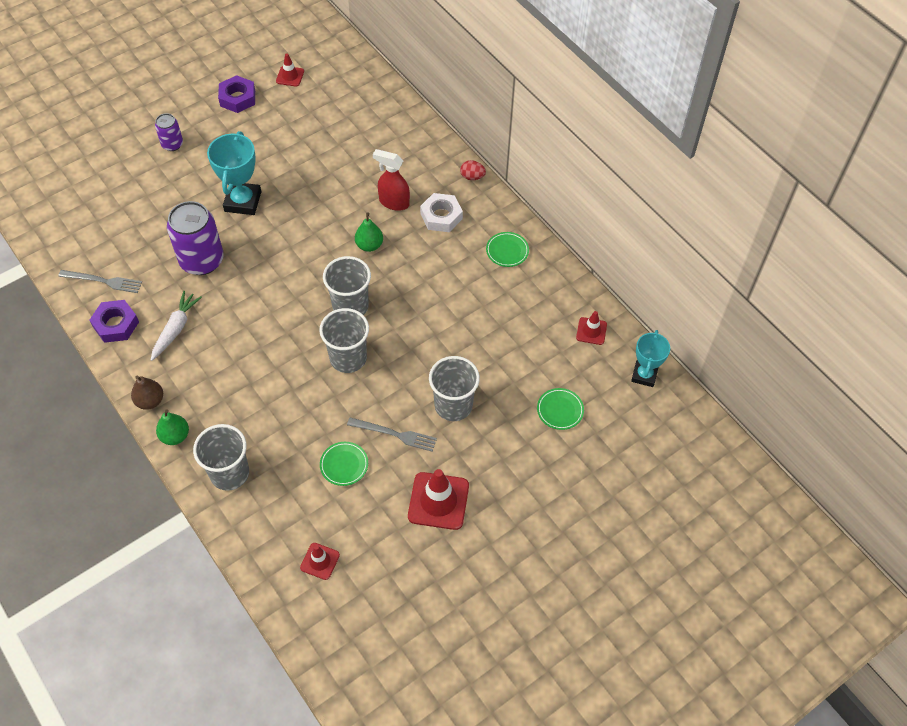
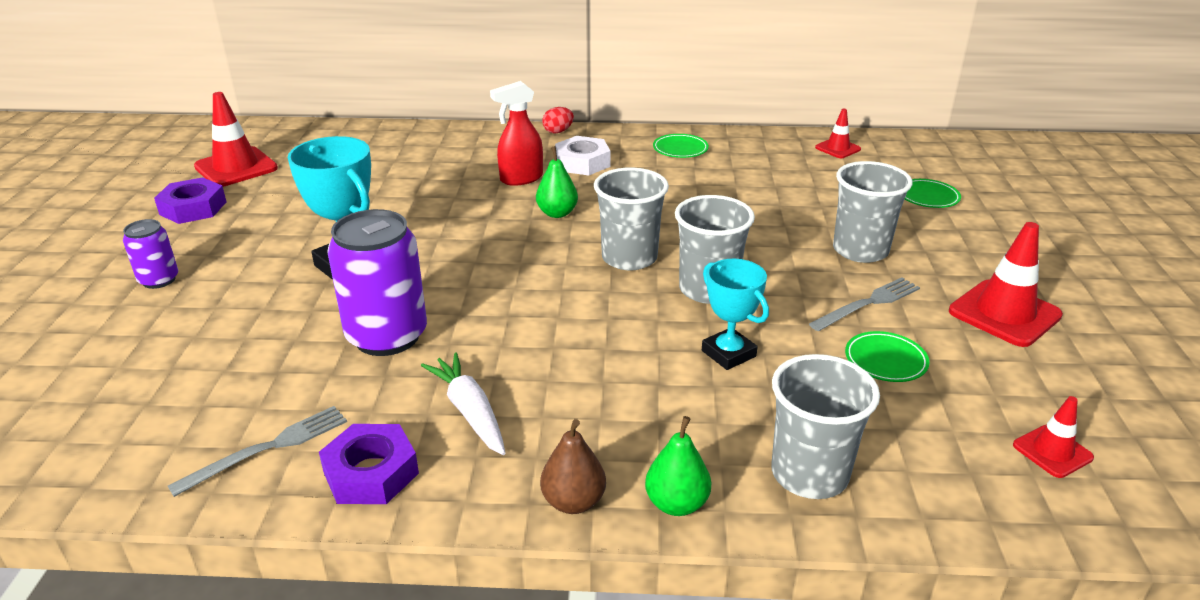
camera: 50 degrees left, 25 degrees down
red traffic cone [276,53,304,87] -> red traffic cone [194,92,278,187], size x1.80
turquoise trophy [631,330,670,387] -> turquoise trophy moved to [702,259,769,370]

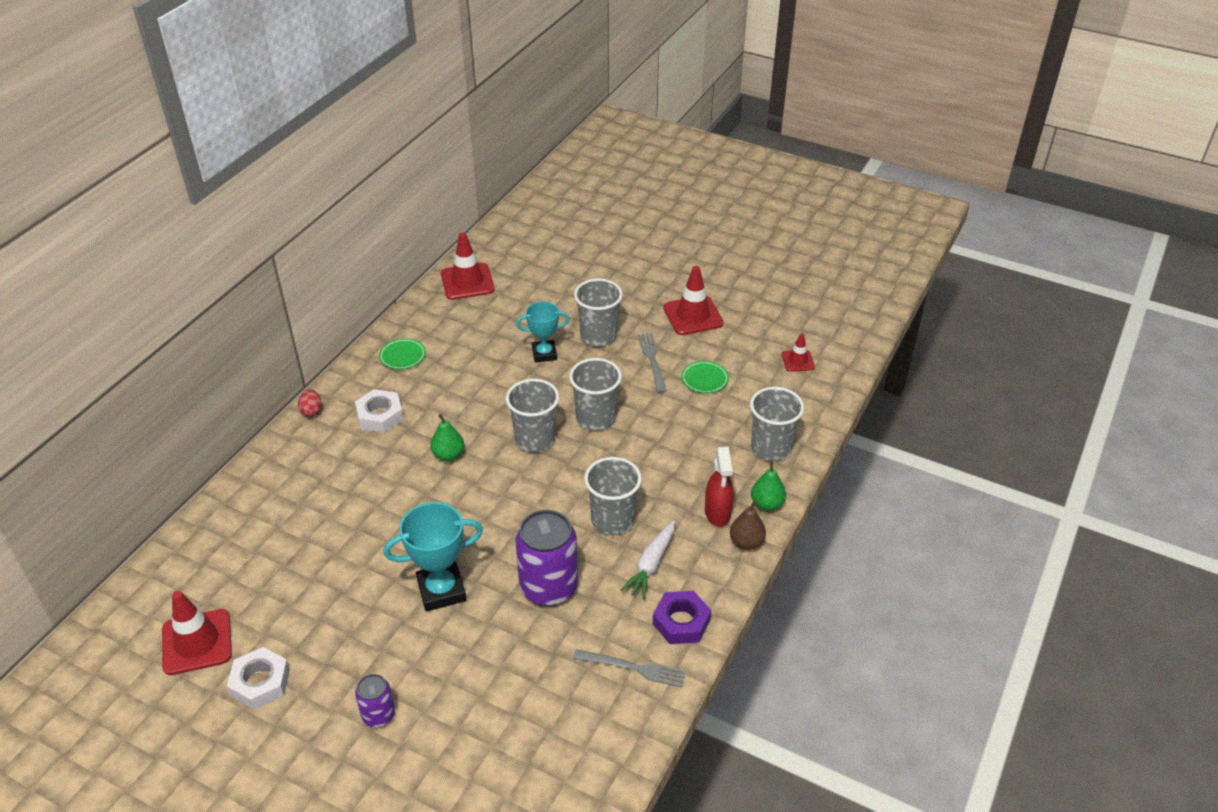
camera: 65 degrees left, 10 degrees up
purple nut [154,177,226,224] -> white nut [227,647,290,709]
grey fork [168,406,347,497] -> grey fork turned 120 degrees clockwise [573,649,686,688]
white carrot [421,353,505,455] -> white carrot turned 60 degrees counterclockwise [620,521,675,600]
red spray bottle [490,81,543,186] -> red spray bottle moved to [705,447,734,527]
turquoise trophy [702,259,769,370] -> turquoise trophy moved to [516,302,570,363]
red traffic cone [815,109,861,158] -> red traffic cone [441,232,495,300], size x1.80
green plate [905,179,961,208] -> none
none -> grey cup [584,457,642,535]

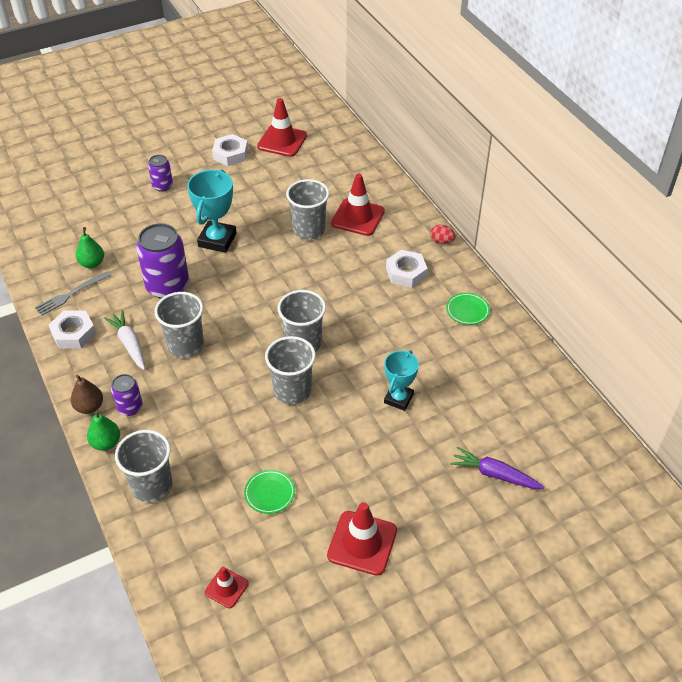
camera: 125 degrees right, 5 degrees up
green pear [430,414,464,461] -> green pear moved to [76,227,104,268]
red traffic cone [441,232,495,300] -> red traffic cone moved to [331,174,385,236]
grey cup [574,279,623,346] -> grey cup moved to [286,179,329,240]
grey fork [638,333,666,393] -> none
purple nut [653,591,711,644] -> white nut [49,310,96,349]
red spray bottle [705,447,734,527] -> purple can [111,374,143,416]
none -> purple carrot [450,446,544,489]

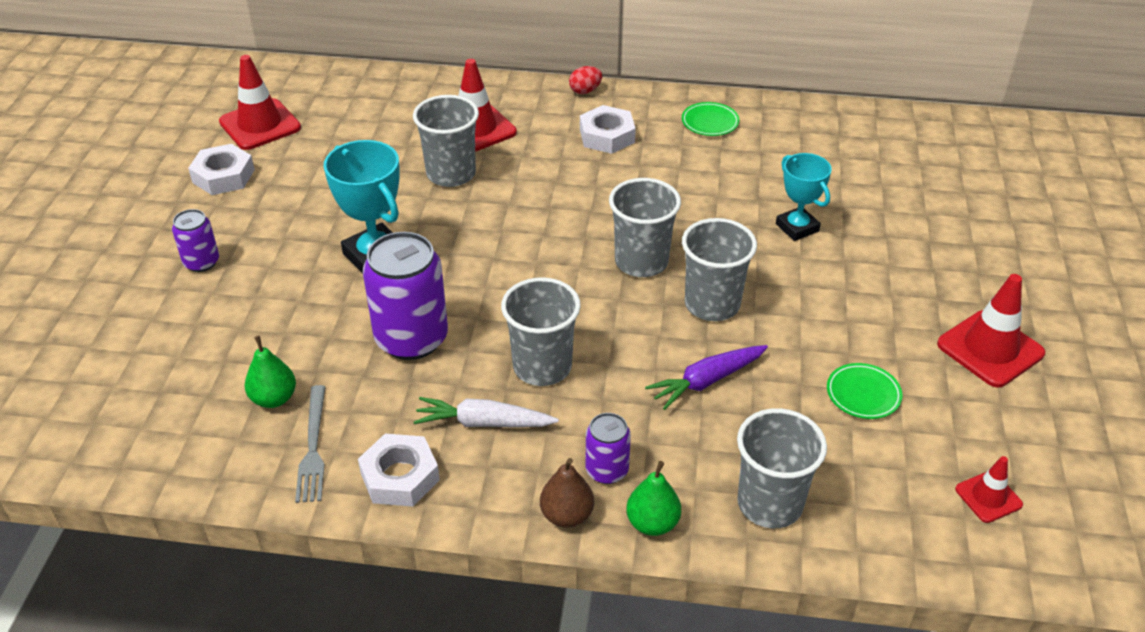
camera: 55 degrees left, 5 degrees down
purple carrot [450,446,544,489] -> purple carrot moved to [645,345,768,410]

